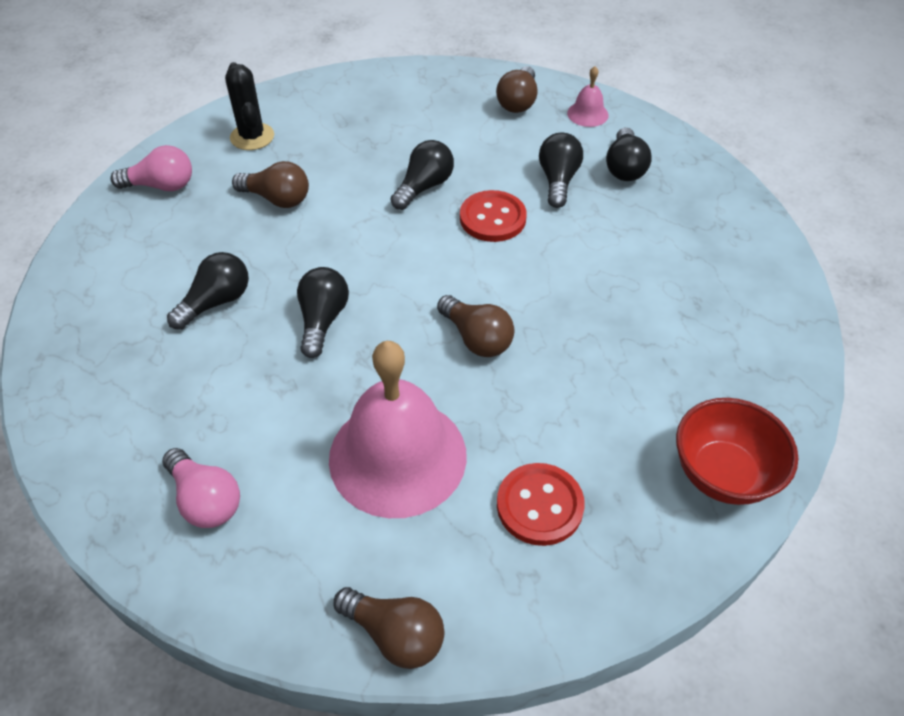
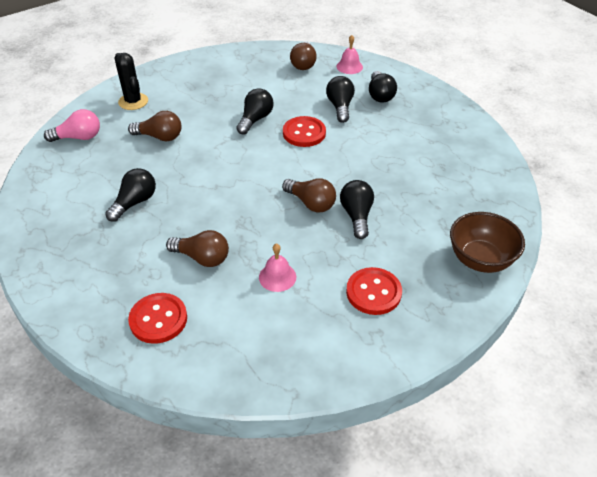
camera: 10 degrees left, 5 degrees down
pink light bulb [162,448,240,528] -> red button [128,293,187,344]
black light bulb [297,267,349,358] -> black light bulb moved to [340,180,374,239]
pink bell [329,341,467,518] -> pink bell [259,243,296,292], size x0.42
brown light bulb [334,587,444,669] -> brown light bulb moved to [166,230,229,267]
red bowl [676,398,798,505] -> brown bowl [450,212,525,273]

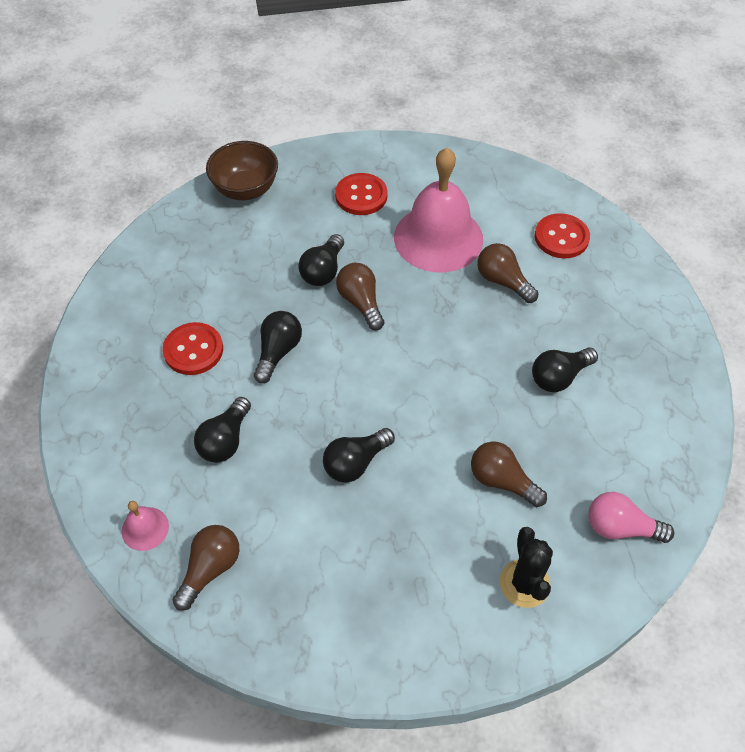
camera: 155 degrees left, 10 degrees up
pink bell [259,243,296,292] -> pink bell [394,148,483,272], size x2.37
red button [283,116,326,147] -> red button moved to [163,322,223,375]
black light bulb [369,71,397,103] -> black light bulb moved to [254,311,302,383]

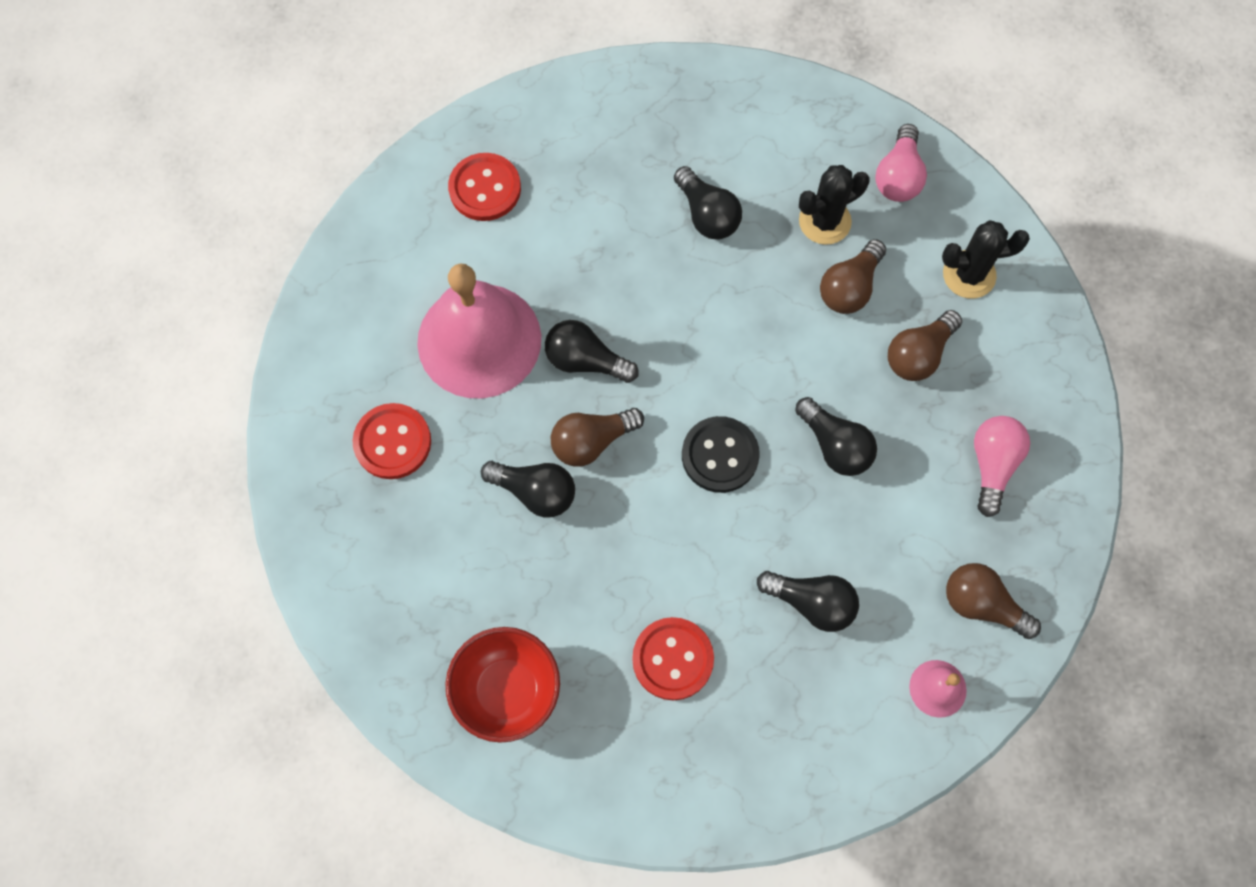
camera: 90 degrees left, 15 degrees up
brown bowl [206,141,278,200] -> none
black light bulb [254,311,302,383] -> black light bulb moved to [545,320,639,383]
brown light bulb [477,243,538,303] -> brown light bulb moved to [888,310,962,381]
none -> red bowl [445,627,560,743]
none -> black button [682,416,760,493]
none -> black cactus [799,165,870,245]
none -> pink light bulb [974,416,1030,517]

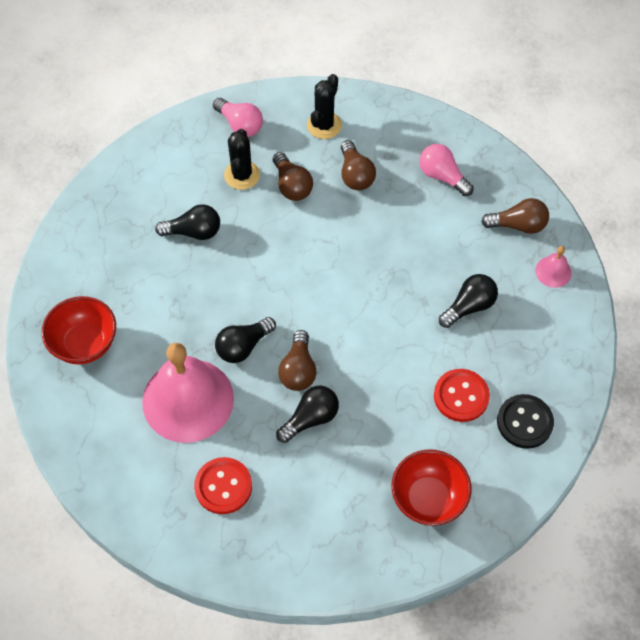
camera: 60 degrees left, 10 degrees down
red button [448,153,521,221] -> red bowl [42,296,116,364]
black button [682,416,760,493] -> black button moved to [497,394,554,449]
black light bulb [795,397,877,476] -> none
brown light bulb [946,563,1041,639] -> brown light bulb turned 150 degrees counterclockwise [481,198,549,234]

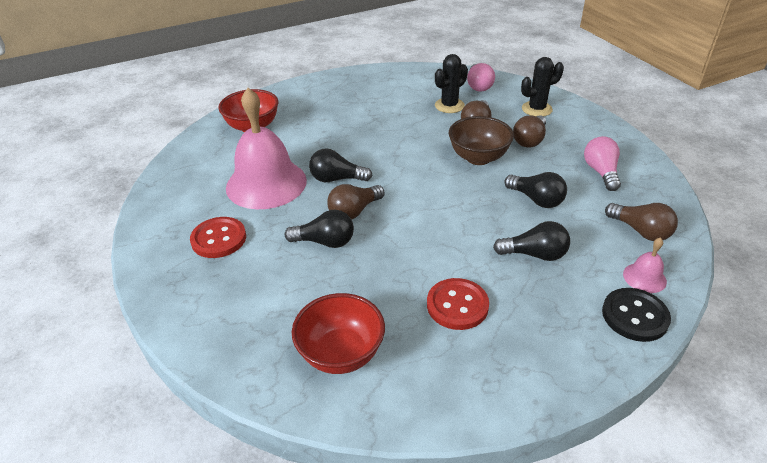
camera: 45 degrees right, 20 degrees down
black light bulb [155,204,220,240] -> black light bulb moved to [504,172,567,208]
black button [497,394,554,449] -> black button moved to [602,288,671,342]
none -> brown bowl [449,116,514,165]

